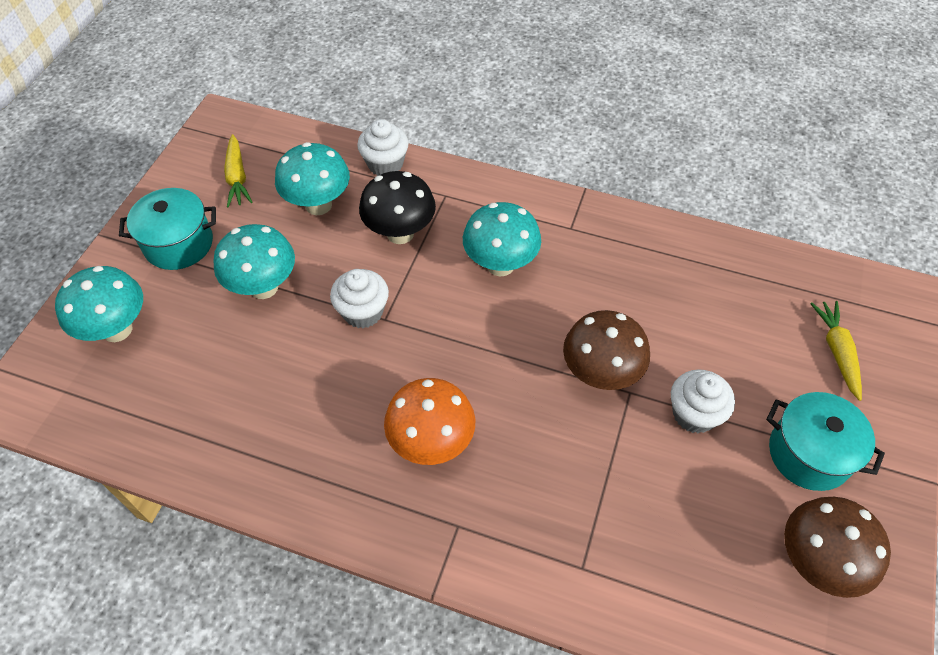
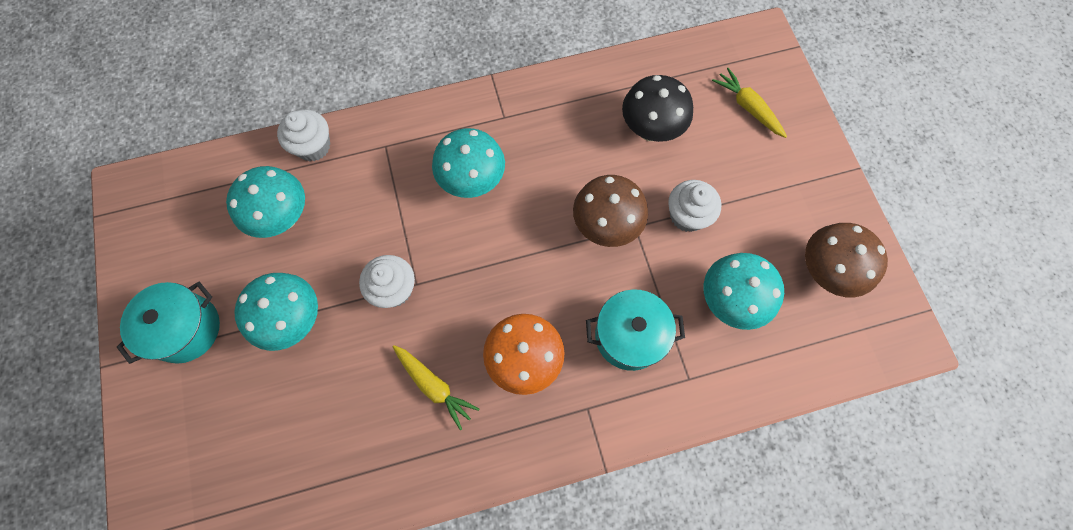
camera: 35 degrees left, 15 degrees up
turquoise mushroom [55,266,143,342] -> turquoise mushroom moved to [703,253,784,330]
yellow carrot [224,134,253,207] -> yellow carrot moved to [393,345,480,431]
black mushroom [359,171,436,244] -> black mushroom moved to [622,75,693,142]
turquoise pot [766,392,885,491] -> turquoise pot moved to [586,289,685,371]

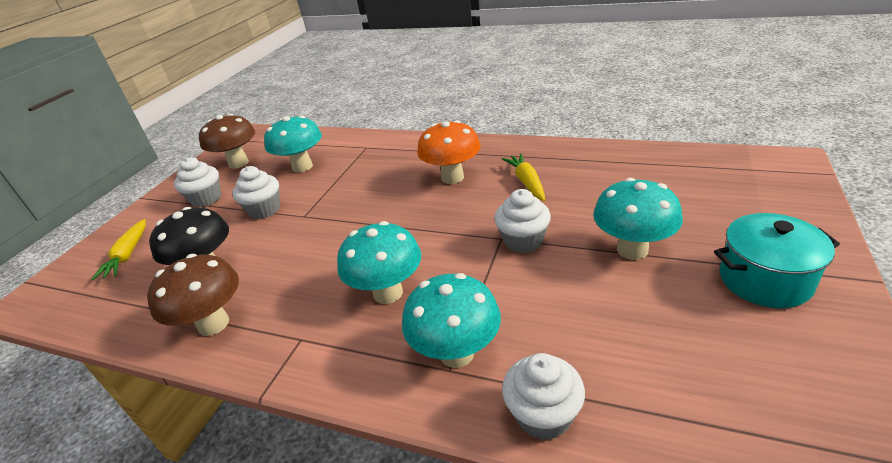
camera: 140 degrees left, 35 degrees down
turquoise mushroom [226,166,305,238] -> turquoise mushroom moved to [402,273,501,368]
brown mushroom [573,175,648,247] -> brown mushroom moved to [147,254,239,336]
turquoise pot [586,289,685,371] -> none
none -> white cupcake [174,157,221,207]

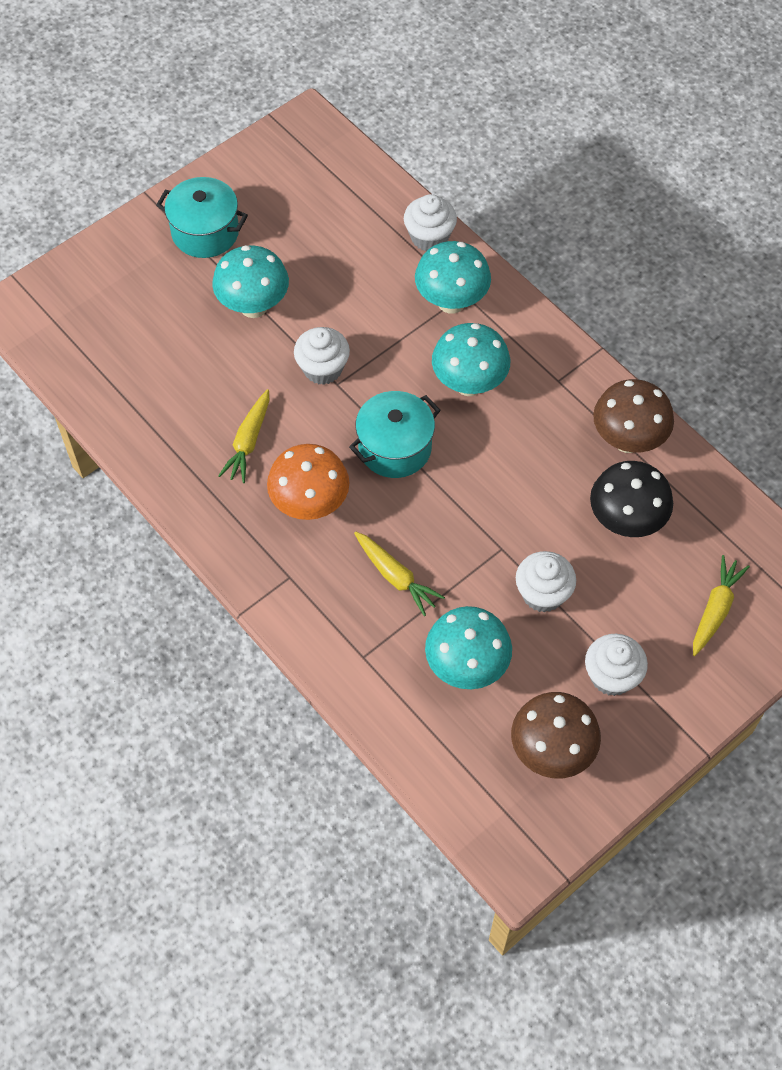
camera: 155 degrees left, 25 degrees up
none -> turquoise pot [349,391,441,478]
none -> yellow carrot [354,531,445,616]

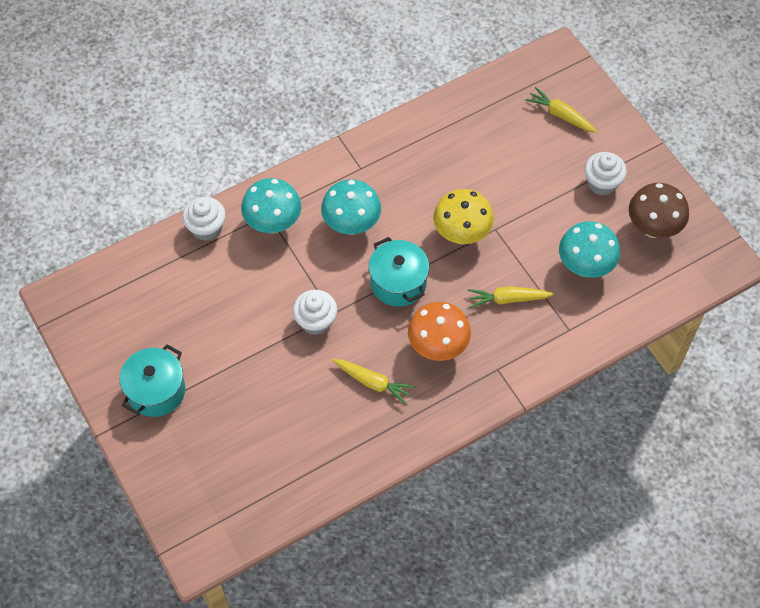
camera: 80 degrees left, 0 degrees up
turquoise mushroom [212,245,289,318] -> none
yellow carrot [354,531,445,616] -> yellow carrot turned 150 degrees counterclockwise [468,286,554,308]
white cupcake [516,551,576,613] -> none
black mushroom [590,461,673,537] -> none
brown mushroom [593,379,674,453] -> none
none -> yellow mushroom [433,189,494,244]

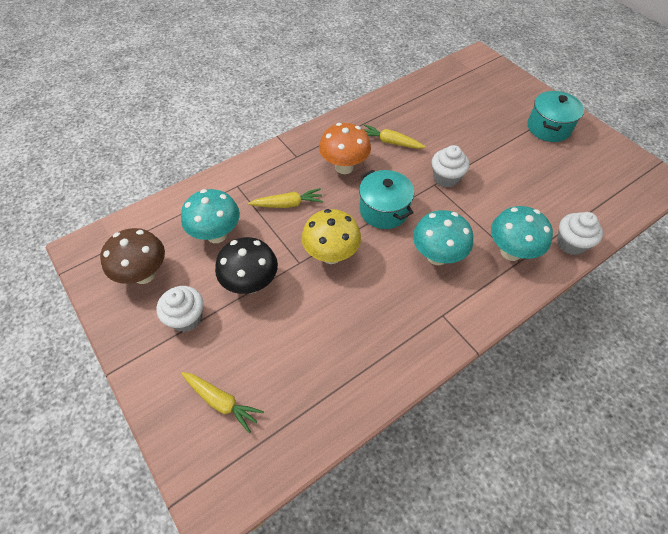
camera: 175 degrees right, 5 degrees down
none -> black mushroom [215,237,278,294]

